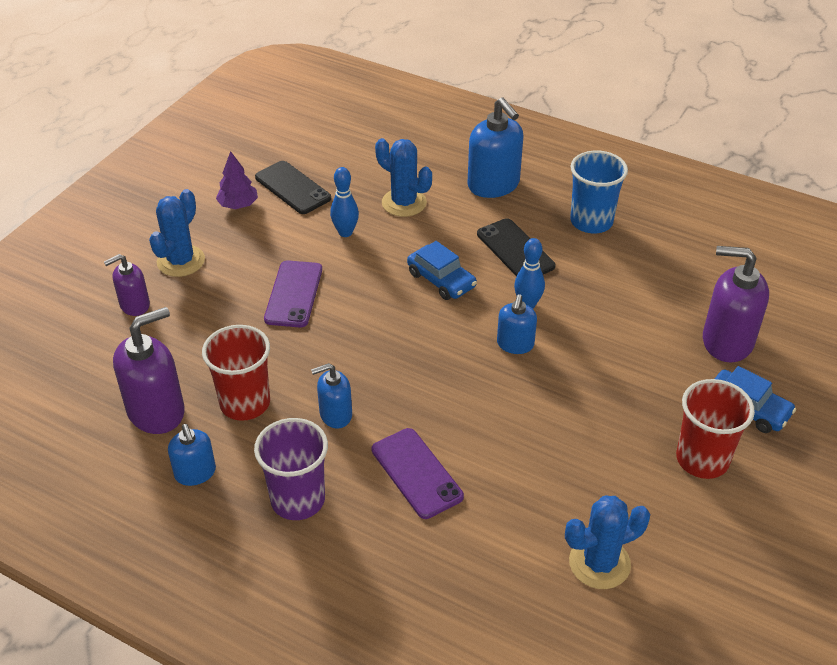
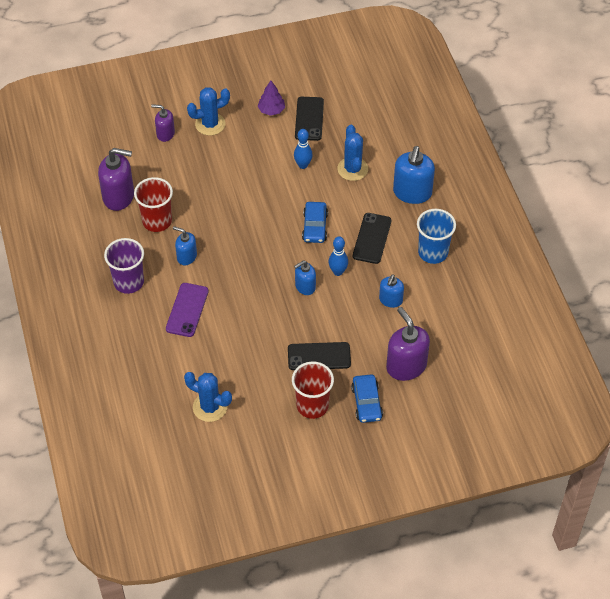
camera: 45 degrees right, 10 degrees up
blue soap dispenser [168,424,216,486] -> blue soap dispenser moved to [379,274,404,308]
purple phone [264,260,322,327] -> none
none -> black phone [288,342,351,370]

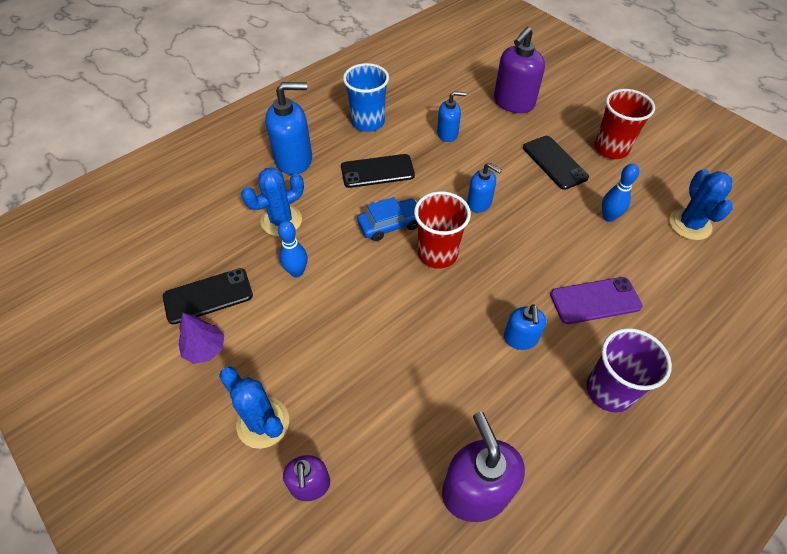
camera: 115 degrees left, 0 degrees up
red cup [134,177,173,232] -> red cup moved to [414,191,471,269]
blue bowling pin [329,236,348,276] -> blue bowling pin moved to [602,164,639,222]
blue car [351,374,383,423] -> none

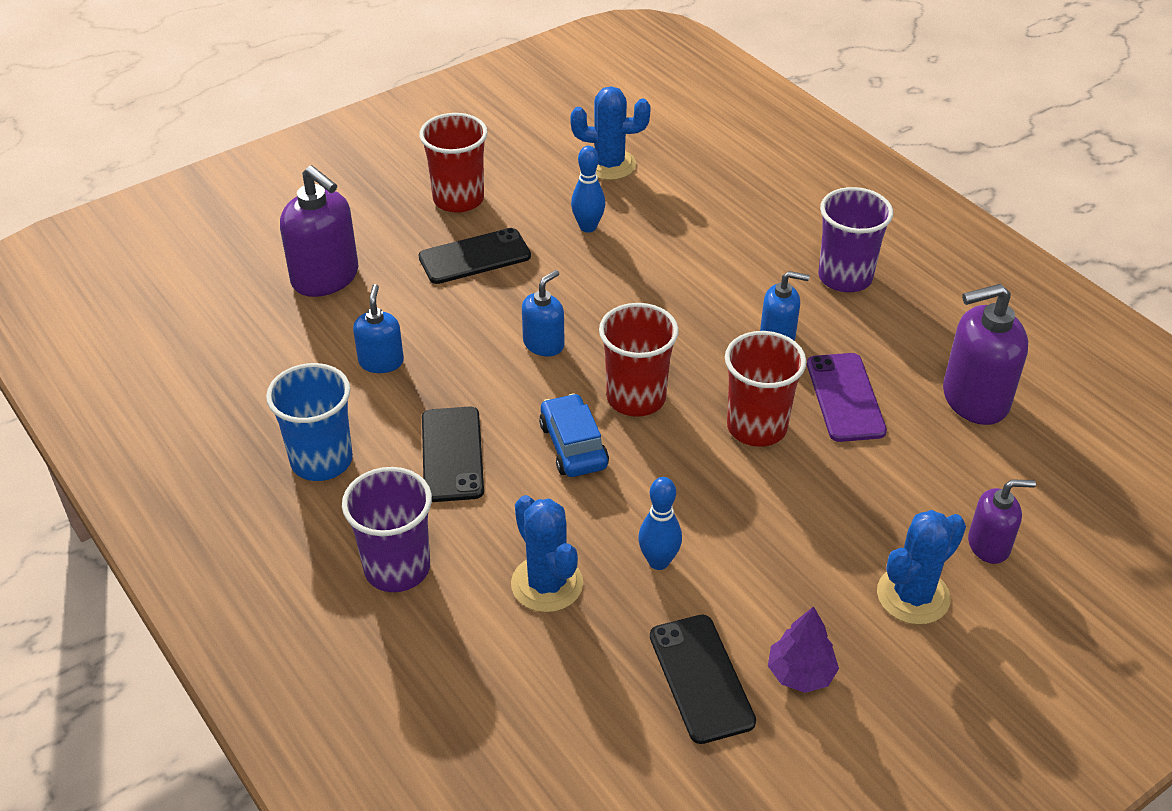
camera: 85 degrees left, 10 degrees down
blue soap dispenser [265,82,312,175] -> purple cup [342,467,432,592]
purple phone [550,277,643,324] -> purple phone moved to [807,353,887,442]
none -> red cup [725,331,806,447]

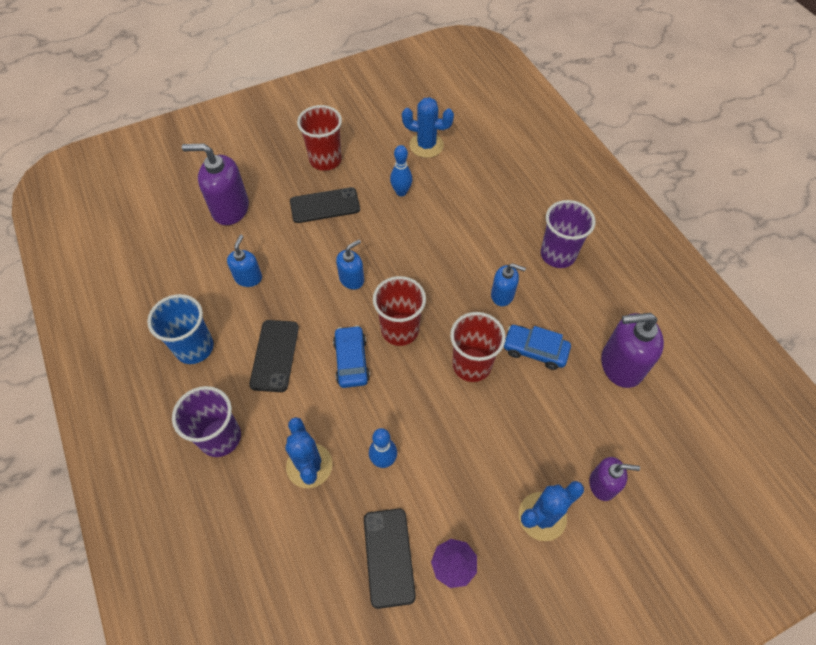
camera: 10 degrees right, 15 degrees up
purple soap dispenser [280,165,358,297] -> purple soap dispenser turned 135 degrees clockwise [182,144,249,225]
purple phone [807,353,887,442] -> blue car [504,325,571,370]

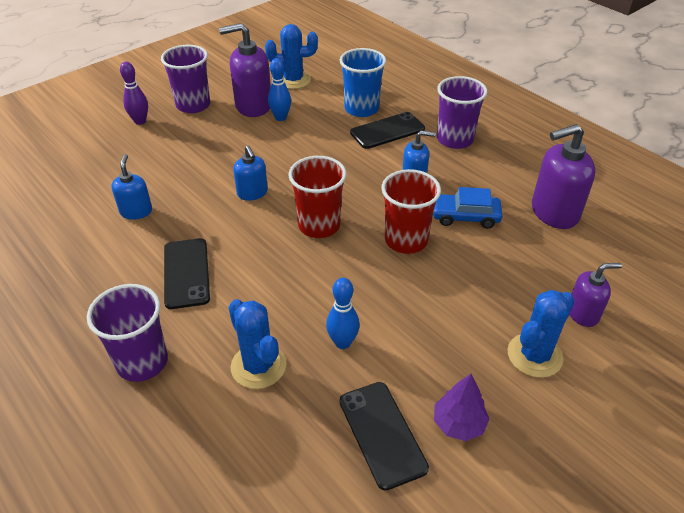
camera: 15 degrees left, 15 degrees down
blue cup [147,294,214,364] -> blue cup moved to [340,48,386,117]
purple soap dispenser [182,144,249,225] -> purple soap dispenser moved to [219,23,271,117]
black phone [290,187,360,223] -> black phone moved to [350,112,425,149]
red cup [297,105,342,171] -> purple cup [161,45,210,113]
blue car [333,325,370,388] -> none
blue soap dispenser [336,240,364,290] -> blue soap dispenser turned 120 degrees clockwise [233,145,268,201]
none -> purple bowling pin [120,62,148,125]

